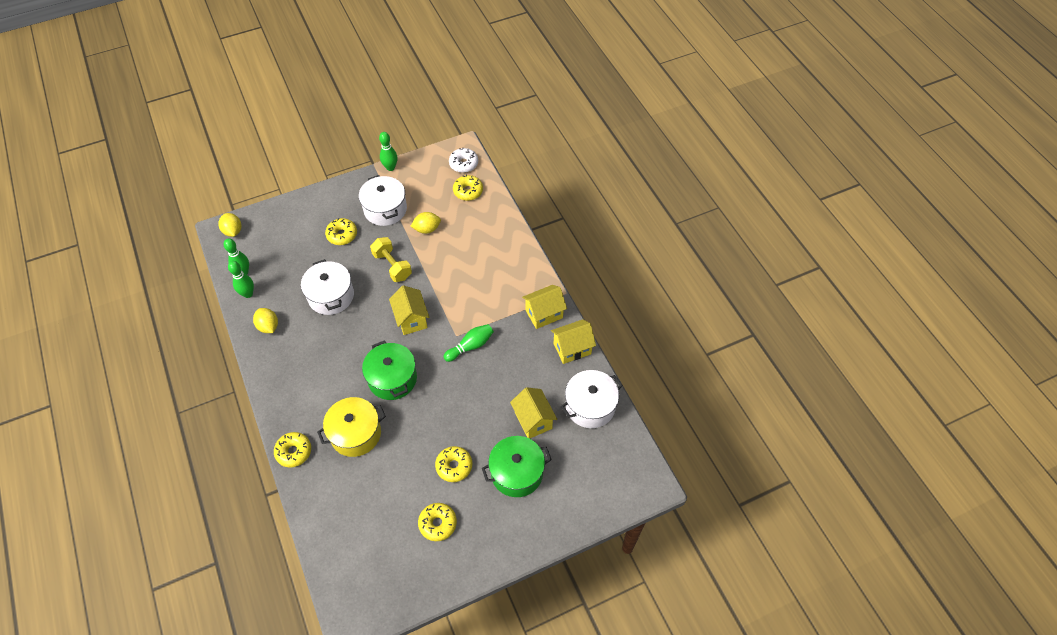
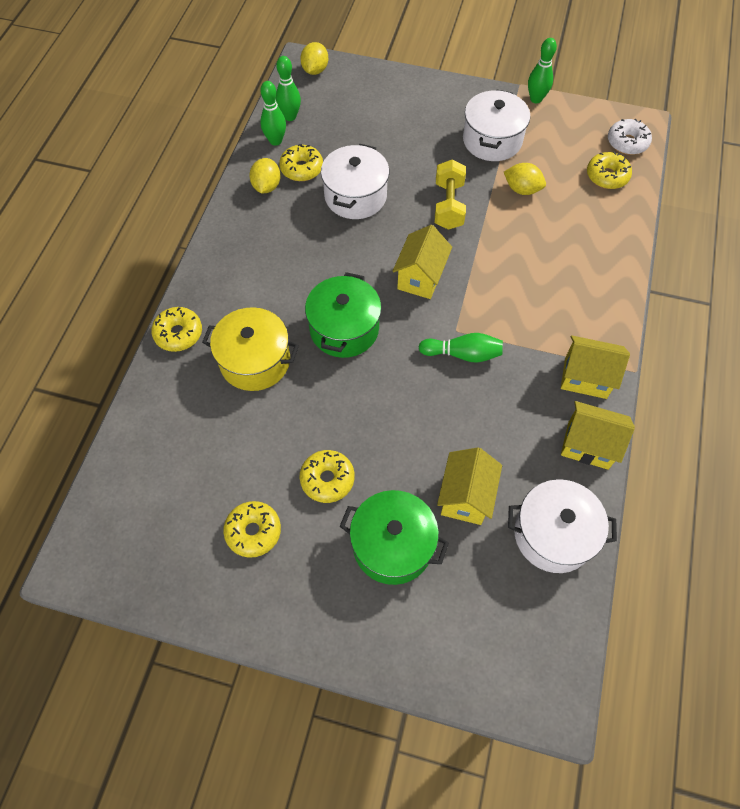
camera: 40 degrees right, 5 degrees up
yellow donut [325,218,357,245] -> yellow donut moved to [279,144,323,181]

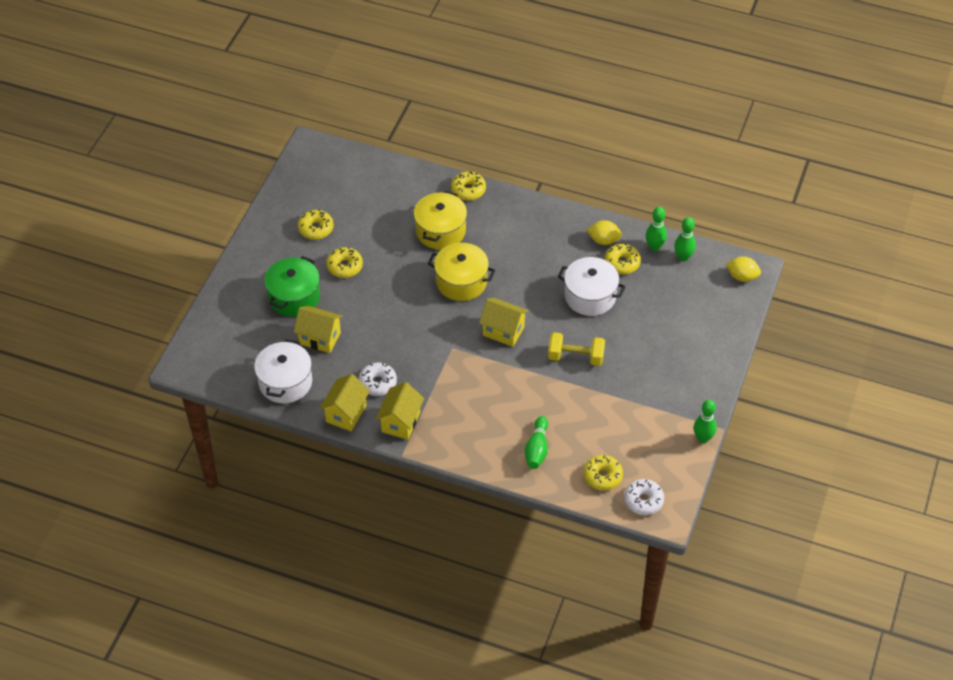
camera: 95 degrees right, 10 degrees down
green pot [305,272,382,358] -> yellow pot [428,243,495,301]
green bowling pin [419,333,503,363] -> green bowling pin moved to [525,416,548,469]
white pot [463,89,530,161] -> none
yellow lemon [504,163,546,195] -> none
none -> white donut [359,363,397,396]

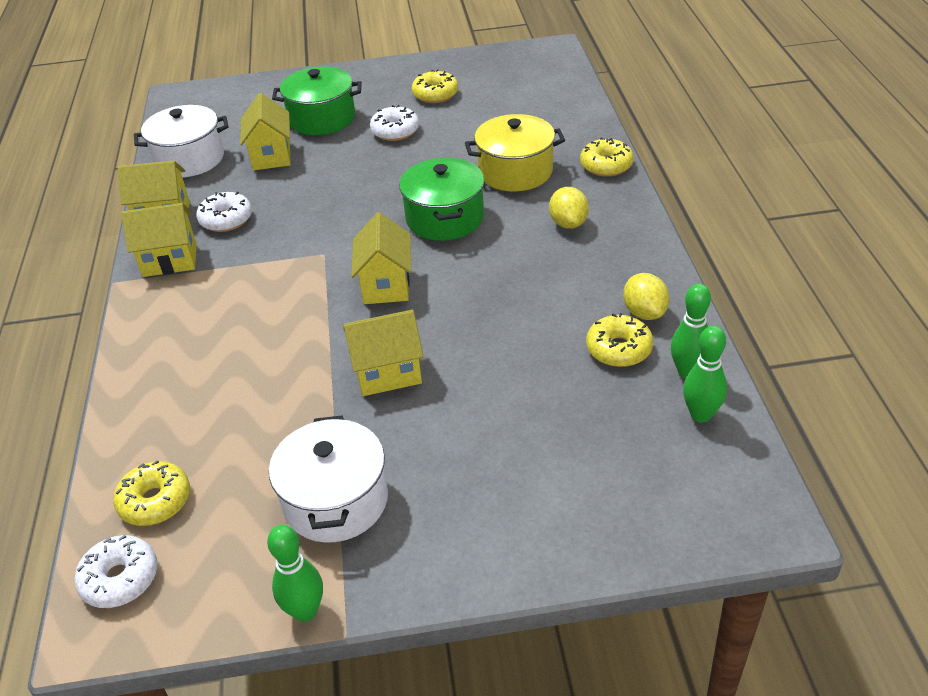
camera: 65 degrees right, 10 degrees down
yellow donut [326,247,363,278] -> white donut [370,105,419,141]
yellow pot [428,243,495,301] -> green pot [399,158,484,241]
green bowling pin [525,416,548,469] -> none
yellow dumbbell [548,332,605,366] -> yellow house [343,310,424,396]
white pot [558,257,626,316] -> white pot moved to [269,415,388,543]
yellow lemon [726,256,761,282] -> yellow lemon moved to [549,187,589,229]

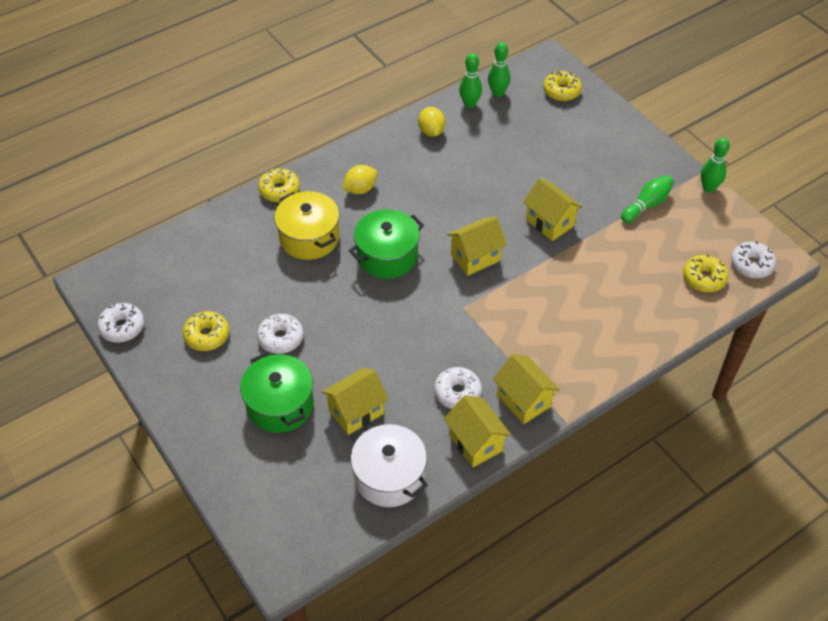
camera: 120 degrees left, 10 degrees up
white pot [269,415,388,543] -> green bowling pin [621,175,674,223]
yellow donut [586,313,653,367] -> yellow donut moved to [543,71,582,101]
yellow lemon [623,273,670,320] -> yellow lemon turned 60 degrees counterclockwise [418,107,445,137]
none -> white donut [98,303,144,343]

